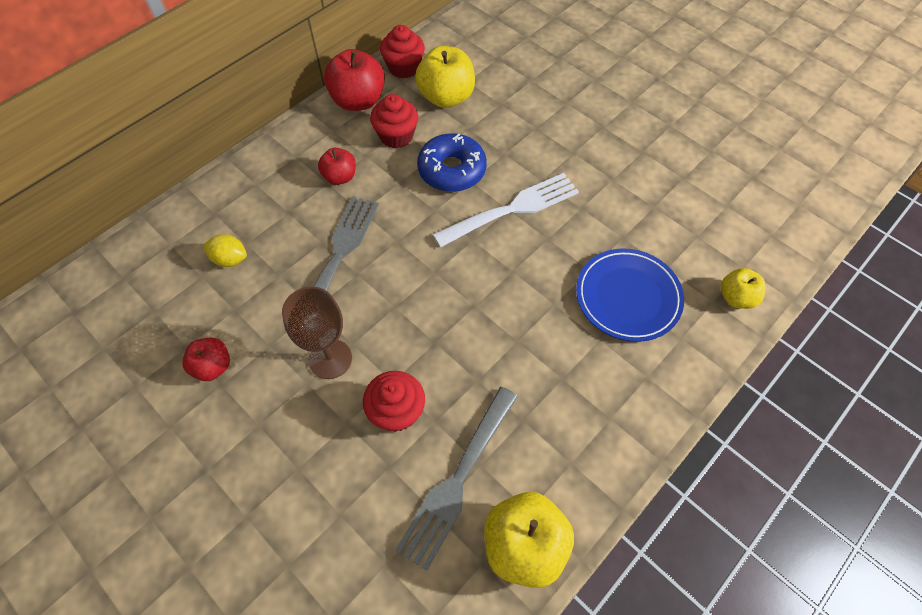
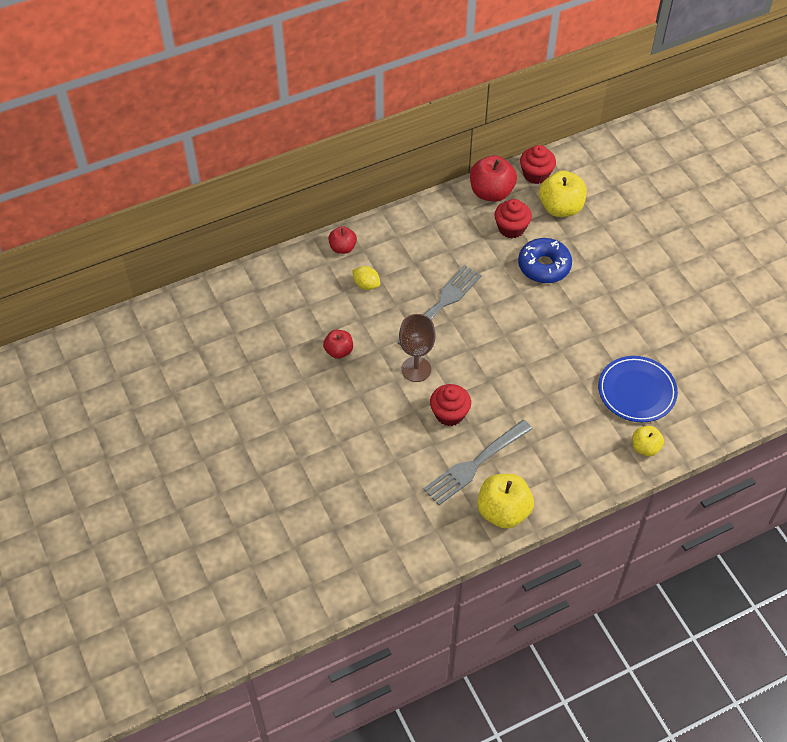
camera: 20 degrees right, 5 degrees down
red apple [318,148,356,185] -> red apple moved to [328,226,357,254]
white fork [433,173,579,247] -> none
yellow apple [721,268,766,309] -> yellow apple moved to [632,426,664,456]

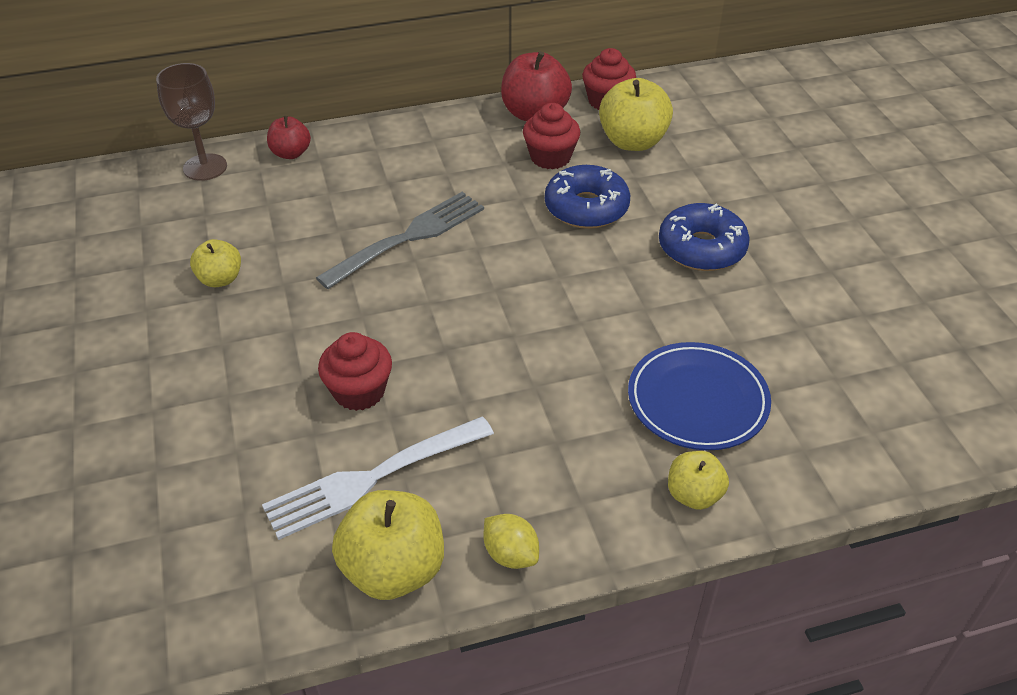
camera: 10 degrees right, 10 degrees down
red apple [323,330,353,359] -> yellow apple [190,239,241,287]
yellow lemon [352,266,380,290] -> yellow lemon moved to [484,514,539,569]
brown goblet [399,314,435,382] -> brown goblet moved to [156,63,227,181]
grey fork [423,420,532,505] -> white fork [262,416,494,540]
none -> blue donut [659,203,750,271]

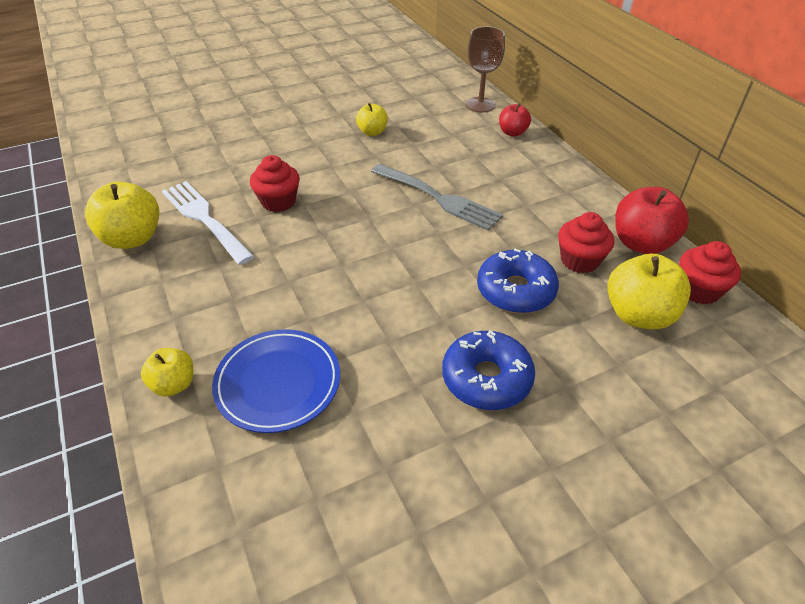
camera: 80 degrees right, 0 degrees up
yellow lemon [484,514,539,569] -> none

